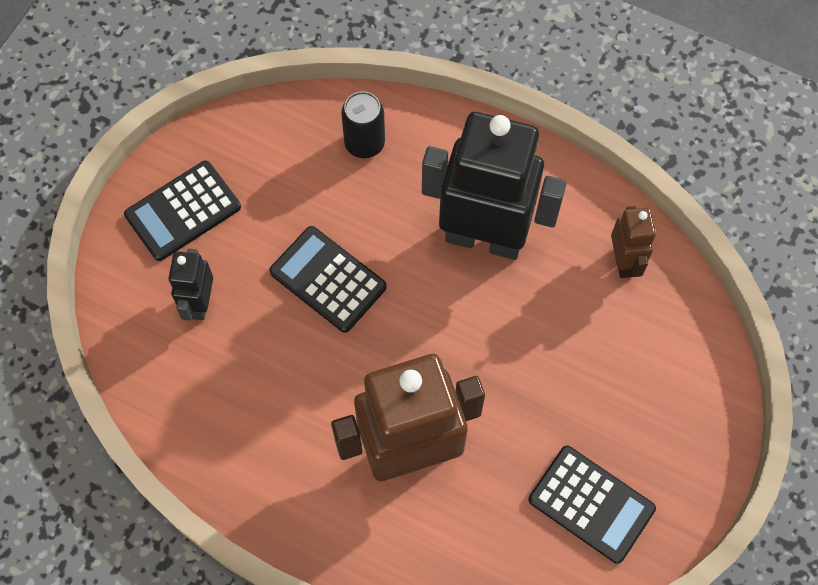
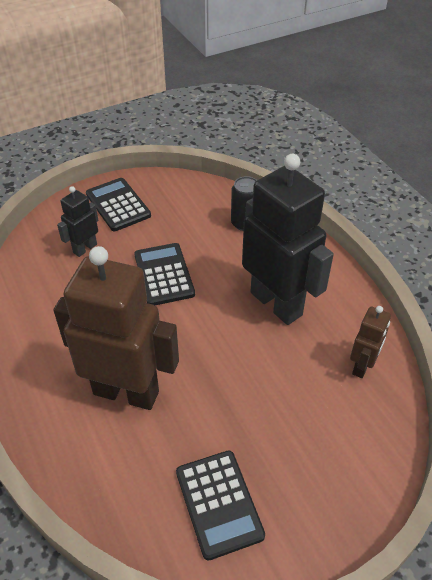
camera: 35 degrees right, 20 degrees down
black calculator [124,161,241,261] -> black calculator turned 60 degrees clockwise [86,178,151,231]

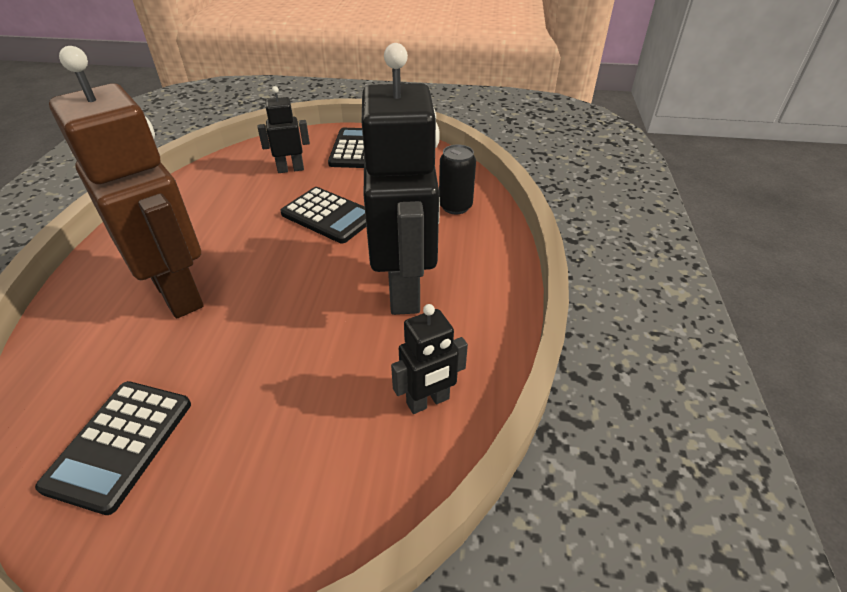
camera: 35 degrees right, 5 degrees down
black calculator [134,243,195,305] -> black calculator turned 105 degrees clockwise [280,187,366,243]
brown robot [350,306,391,378] -> black robot [391,304,468,414]

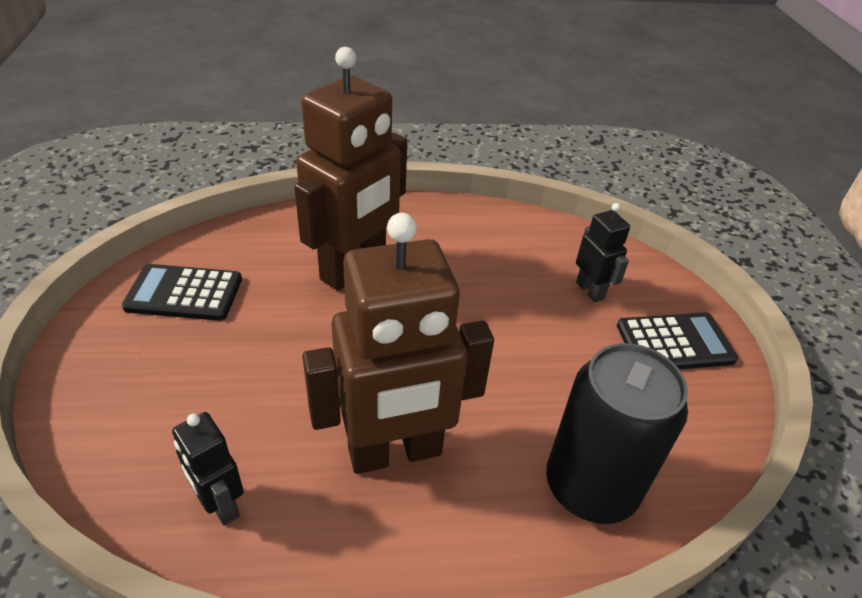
camera: 75 degrees right, 0 degrees up
black calculator [280,187,366,243] -> none
black robot [362,43,440,315] -> brown robot [302,213,494,474]
black can [439,144,476,214] -> black can [546,343,688,524], size x1.83

